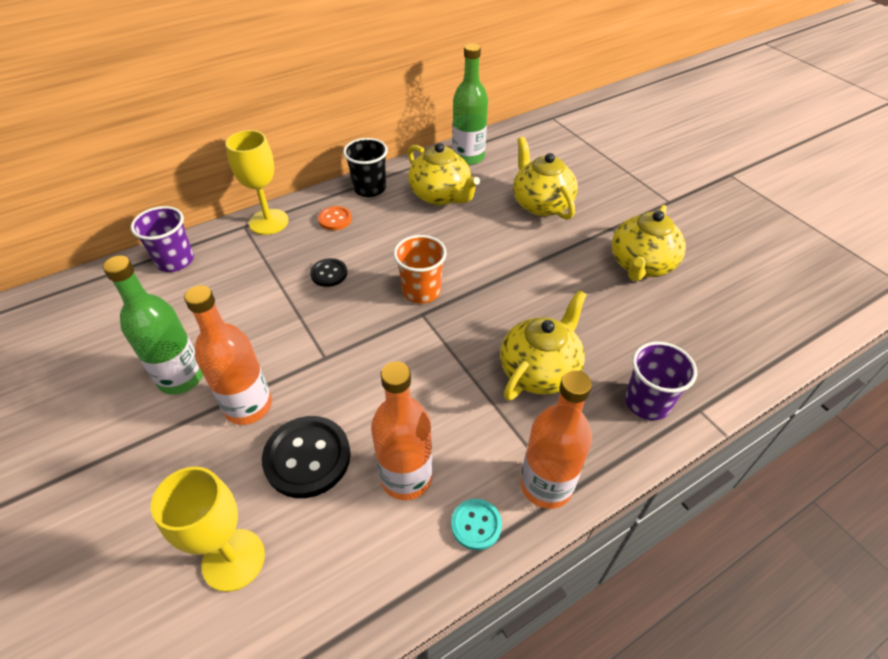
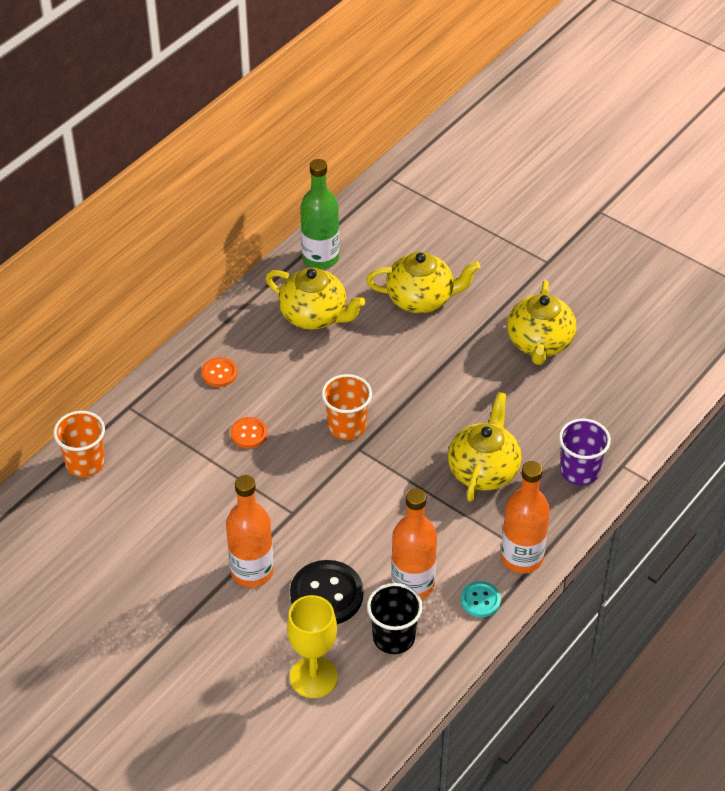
camera: 20 degrees left, 0 degrees up
green bottle [103,255,203,395] -> none
purple cup [131,206,194,272] -> orange cup [53,411,105,477]
yellow goblet [225,130,289,235] -> none
black button [310,258,347,287] -> orange button [230,417,268,448]
black cup [343,138,388,197] -> black cup moved to [367,583,423,654]
yellow teapot [513,137,578,220] -> yellow teapot turned 135 degrees clockwise [366,252,481,313]

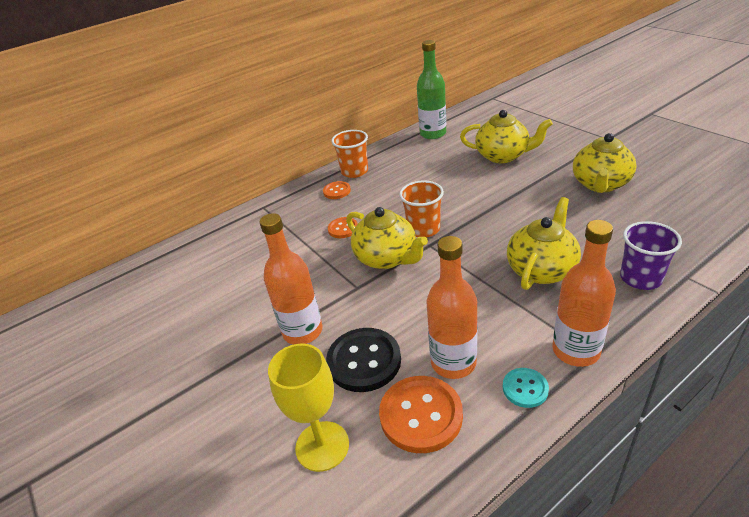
camera: 20 degrees right, 10 degrees down
orange cup [53,411,105,477] -> orange cup moved to [331,130,368,178]
yellow teapot [266,268,366,329] -> yellow teapot moved to [346,207,428,269]
black cup [367,583,423,654] -> orange button [379,376,463,453]

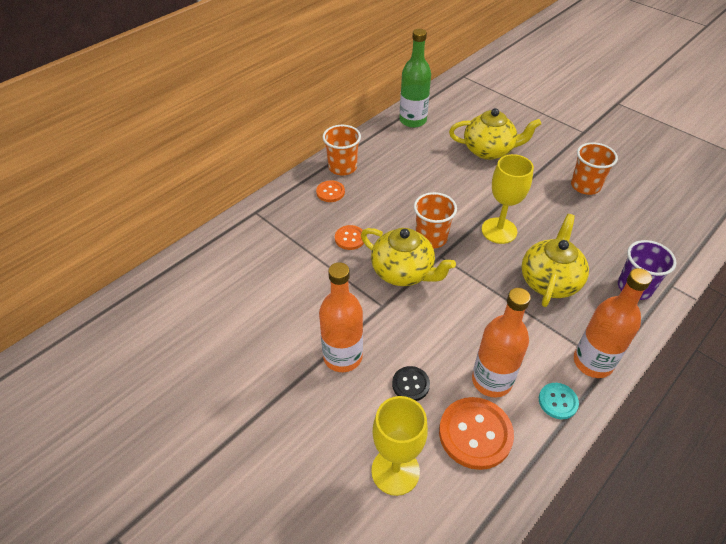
camera: 15 degrees left, 10 degrees up
black button [326,328,401,392] -> black button [392,366,430,401], size x0.55
yellow teapot [573,133,637,193] -> orange cup [571,142,618,195]
none -> yellow goblet [482,154,534,244]

